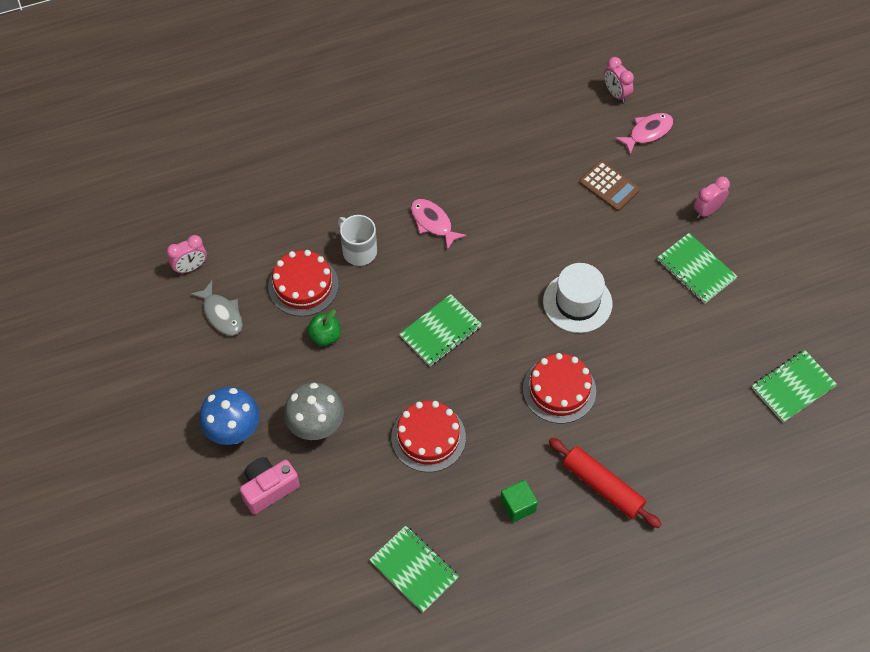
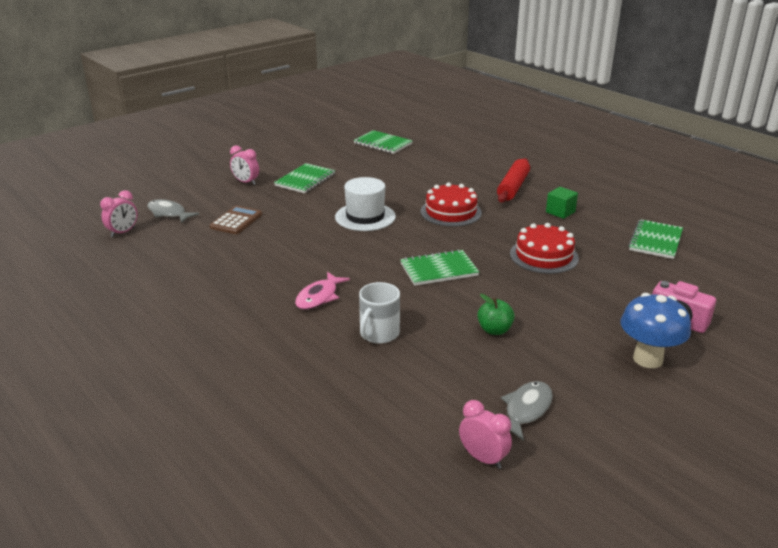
camera: 110 degrees left, 30 degrees down
red cake [268,250,339,316] -> none
grey mushroom [284,383,344,440] -> none
green notebook [399,294,482,366] -> green notebook turned 45 degrees counterclockwise [400,249,479,286]
pink fish [615,113,673,155] -> grey fish [147,199,199,223]

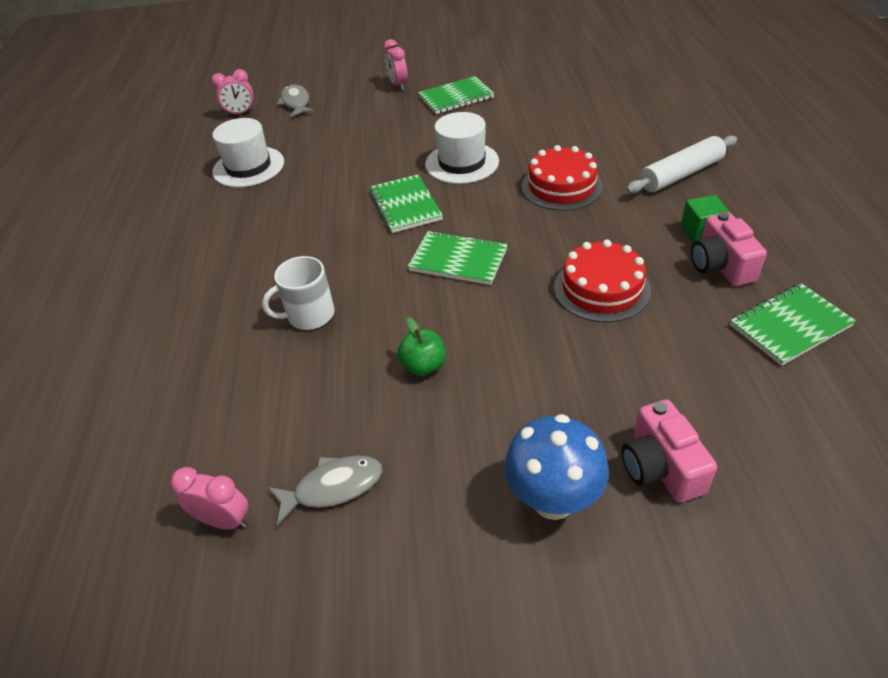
camera: 40 degrees right, 15 degrees up
brown calculator [210,205,262,234] -> none
pink fish [295,272,350,310] -> none
green notebook [354,130,413,154] -> green notebook moved to [370,174,443,233]
pink clock [459,400,512,469] -> pink clock turned 60 degrees counterclockwise [170,467,248,530]
red rolling pin [497,158,530,203] -> white rolling pin [626,136,737,193]
none -> white hat [212,118,284,187]
none -> pink camera [691,212,767,286]

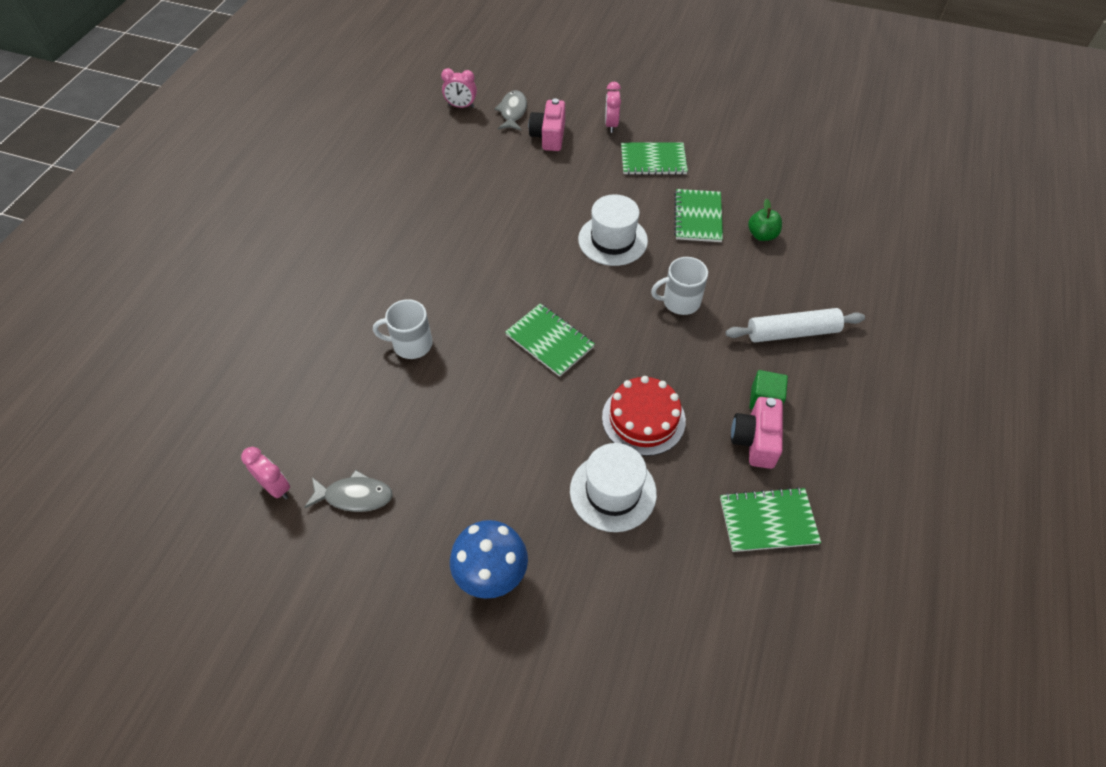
camera: 20 degrees right, 10 degrees up
white hat [212,118,284,187] -> white hat moved to [570,443,657,532]
green notebook [370,174,443,233] -> green notebook moved to [674,189,723,242]
green apple [397,317,446,376] -> green apple moved to [748,198,782,241]
red cake [522,145,603,211] -> white mug [651,257,708,315]
pink camera [622,399,717,503] -> pink camera moved to [529,98,565,151]

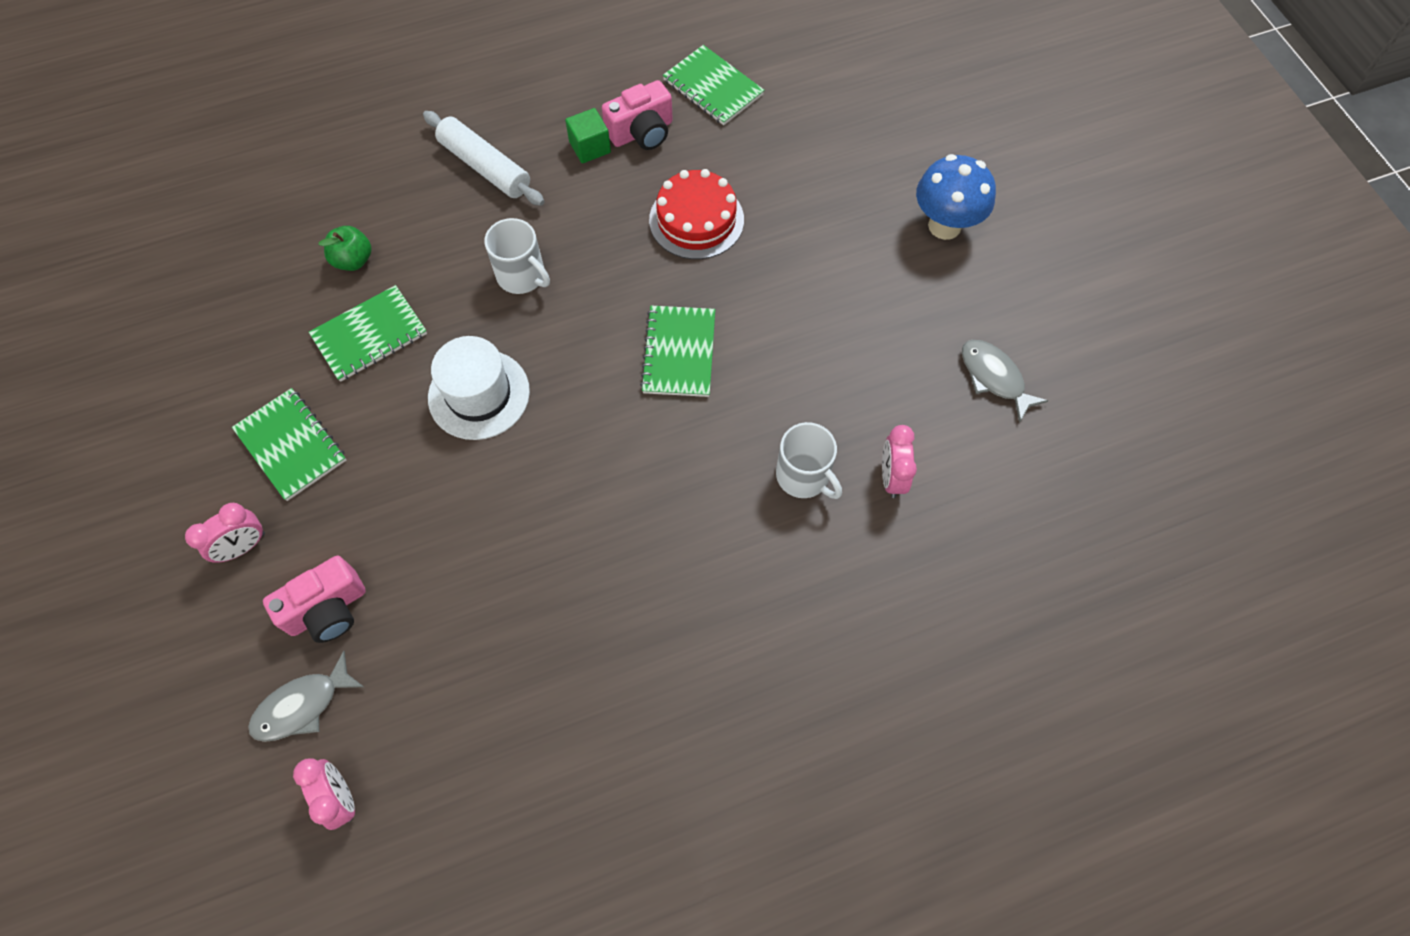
camera: 130 degrees left, 10 degrees up
pink clock [241,447,290,499] -> pink clock moved to [882,425,917,498]
white hat [570,443,657,532] -> none

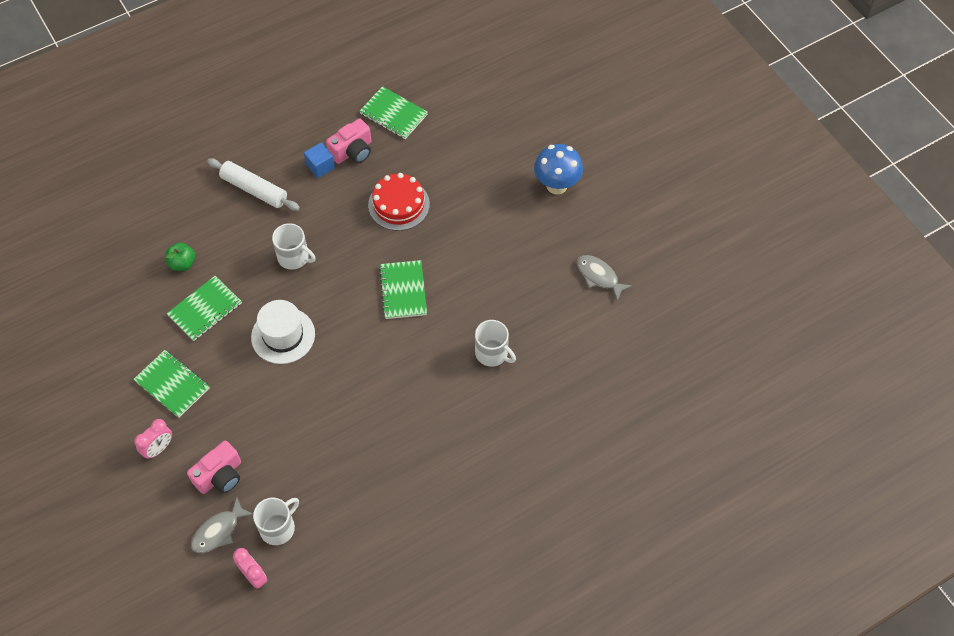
camera: 10 degrees left, 5 degrees down
green cube [565,108,611,164] -> blue cube [304,142,335,178]
pink clock [882,425,917,498] -> none
none -> white mug [253,498,299,545]

